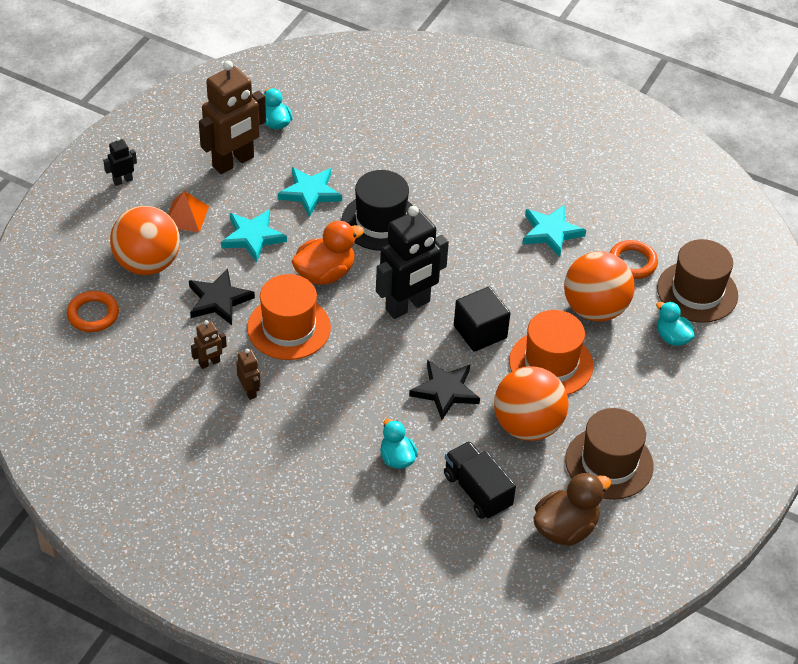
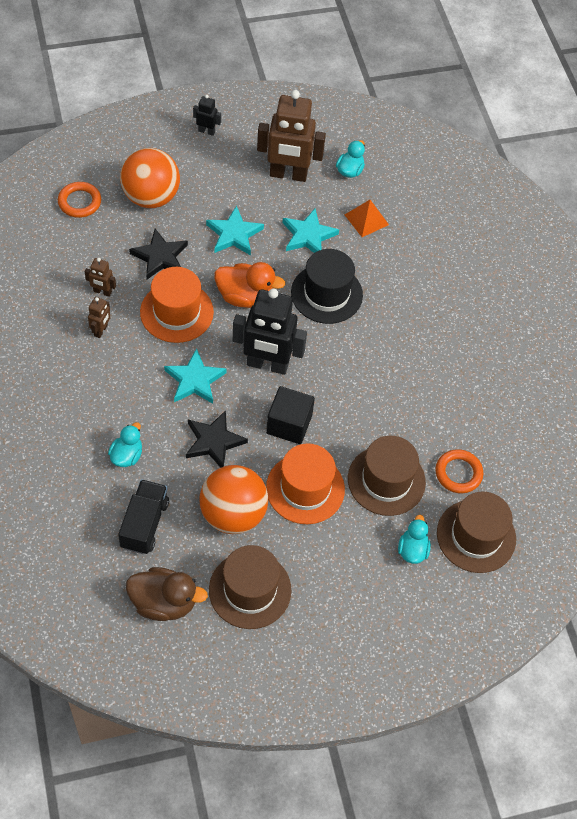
camera: 45 degrees right, 10 degrees up
orange pyramid [168,191,209,233] -> orange pyramid moved to [345,200,389,237]
turquoise star [522,205,586,257] -> turquoise star moved to [164,348,227,404]
orange ball [564,251,634,322] -> brown hat [348,436,426,516]

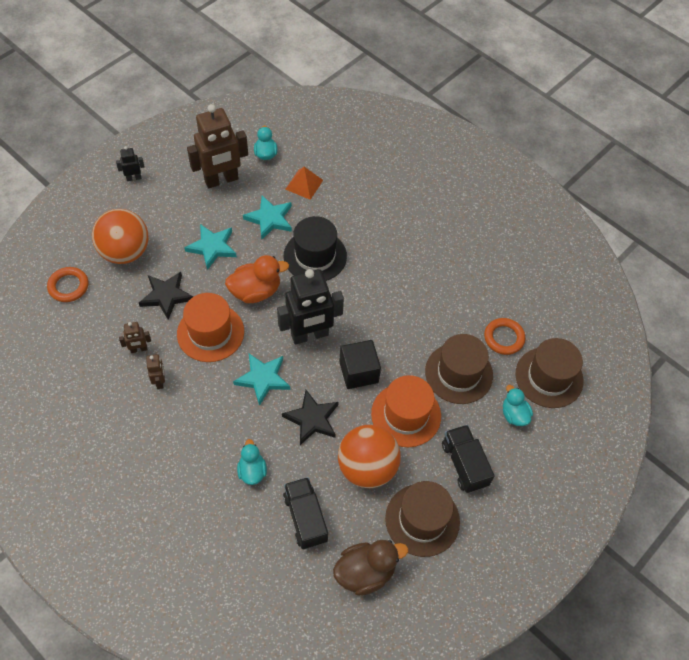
camera: 30 degrees left, 0 degrees up
none -> black truck [442,425,494,493]

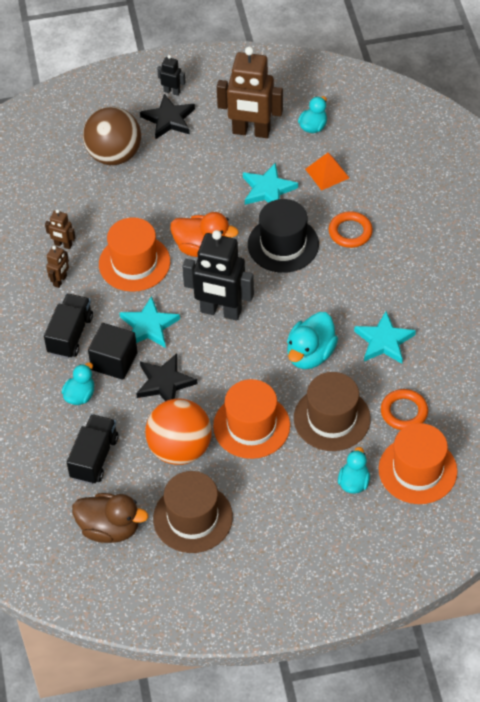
camera: 40 degrees right, 5 degrees down
orange ring [47,267,88,302] -> orange ring moved to [329,211,373,248]
orange ball [92,209,149,264] -> brown ball [83,107,141,165]
black star [139,272,193,320] -> black star moved to [140,94,195,139]
turquoise star [184,224,237,270] -> turquoise star moved to [354,311,416,364]
black cube [339,340,381,389] -> black cube moved to [88,323,137,380]
black truck [442,425,494,493] -> black truck moved to [44,294,93,359]
brown hat [515,338,583,408] -> orange hat [379,423,458,504]
none -> turquoise duck [287,312,338,369]

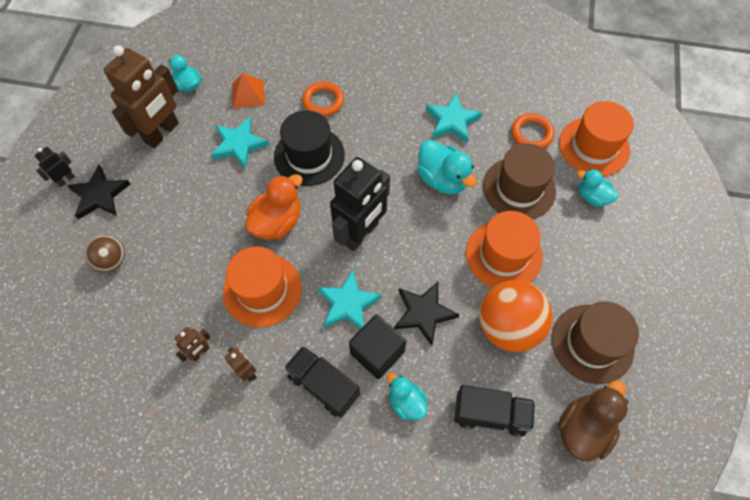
camera: 70 degrees left, 10 degrees up
black truck [67,414,119,484] -> black truck turned 150 degrees clockwise [454,385,535,437]
brown ball [83,107,141,165] -> brown ball [85,235,125,272], size x0.55

